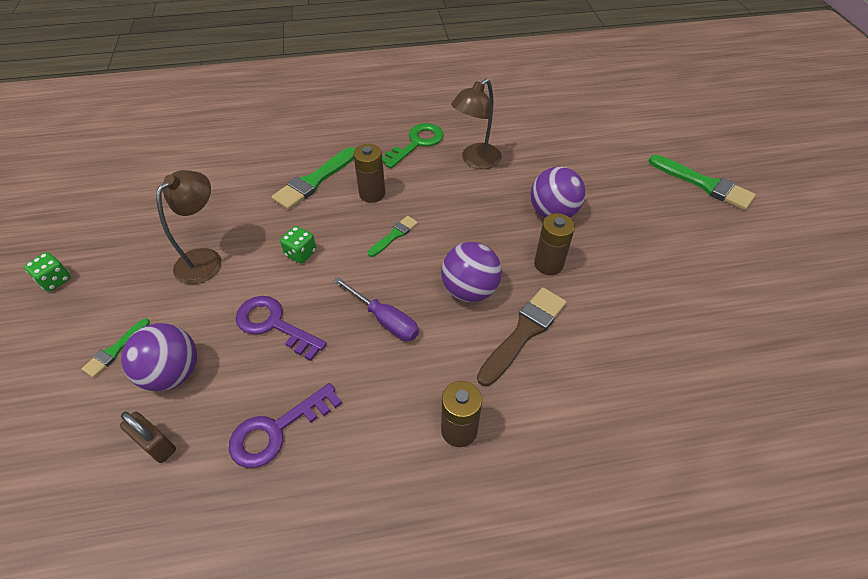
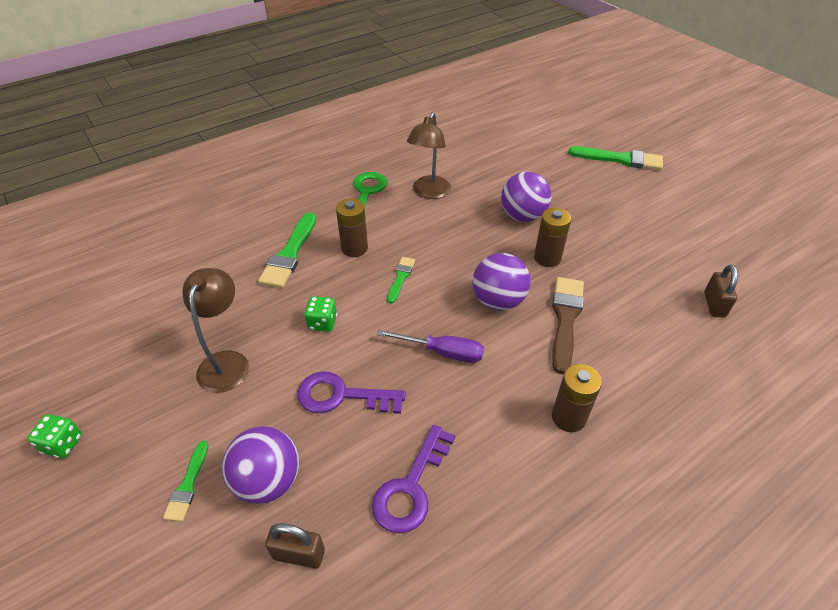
camera: 25 degrees left, 5 degrees down
none -> brown padlock [704,265,738,318]

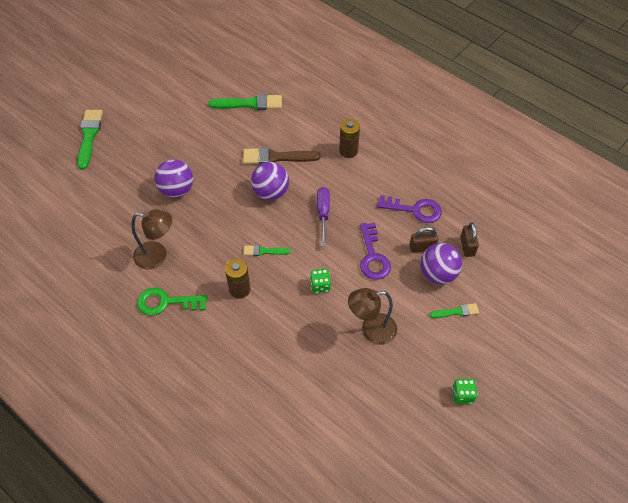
camera: 105 degrees left, 10 degrees up
green brush [258,213,316,288] -> green brush moved to [208,94,282,110]
brown battery [534,208,571,267] -> none
brown padlock [704,265,738,318] -> brown padlock moved to [410,227,438,253]

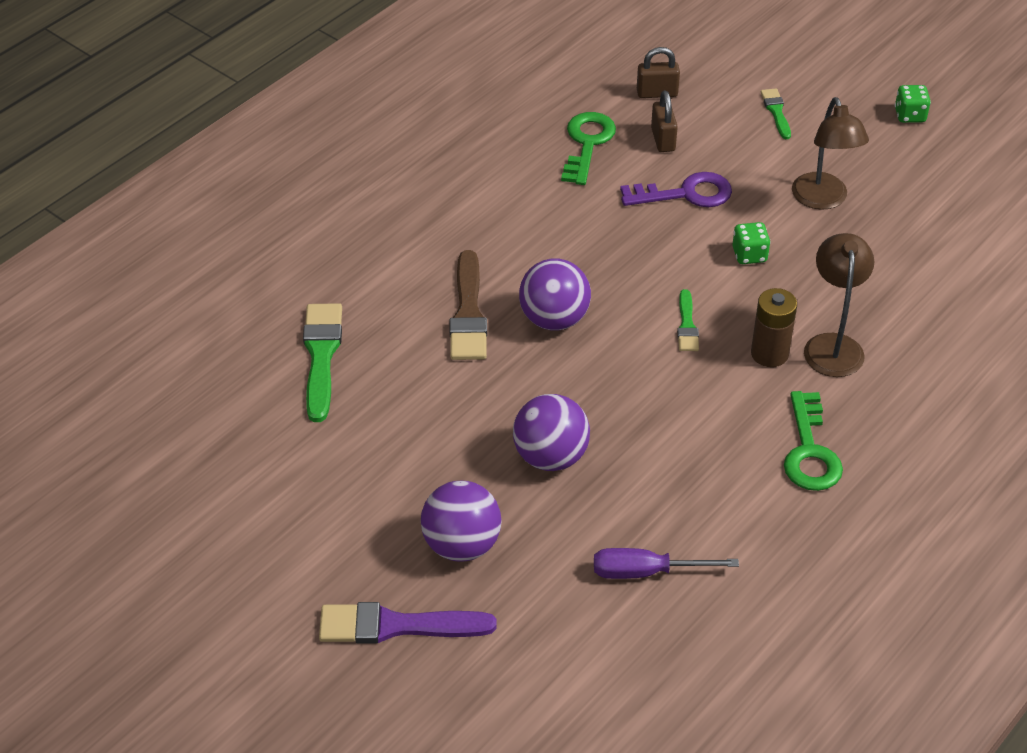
camera: 90 degrees left, 10 degrees down
green brush [77,110,103,170] -> purple brush [319,602,496,644]
brown lamp [131,209,172,269] -> brown lamp moved to [804,233,874,377]
purple screwdriver [317,187,330,246] -> purple screwdriver moved to [594,548,739,579]
brown battery [339,119,360,158] -> none
purple key [377,195,442,223] -> green key [561,112,616,185]
purple ball [420,243,462,284] -> purple ball moved to [421,481,502,562]

